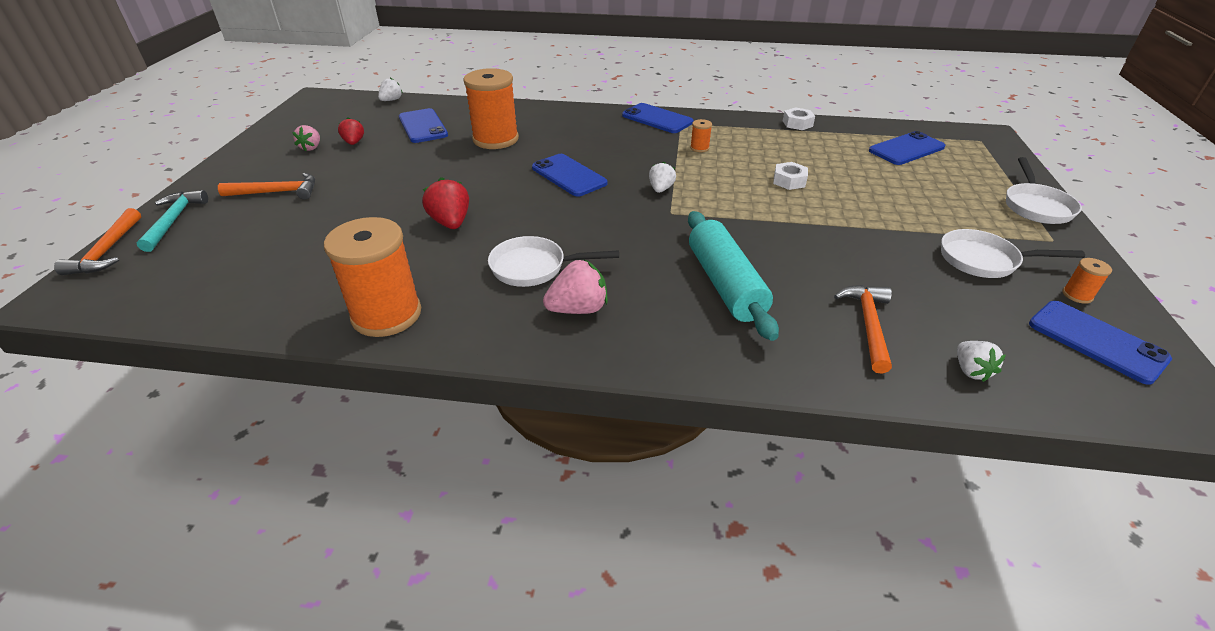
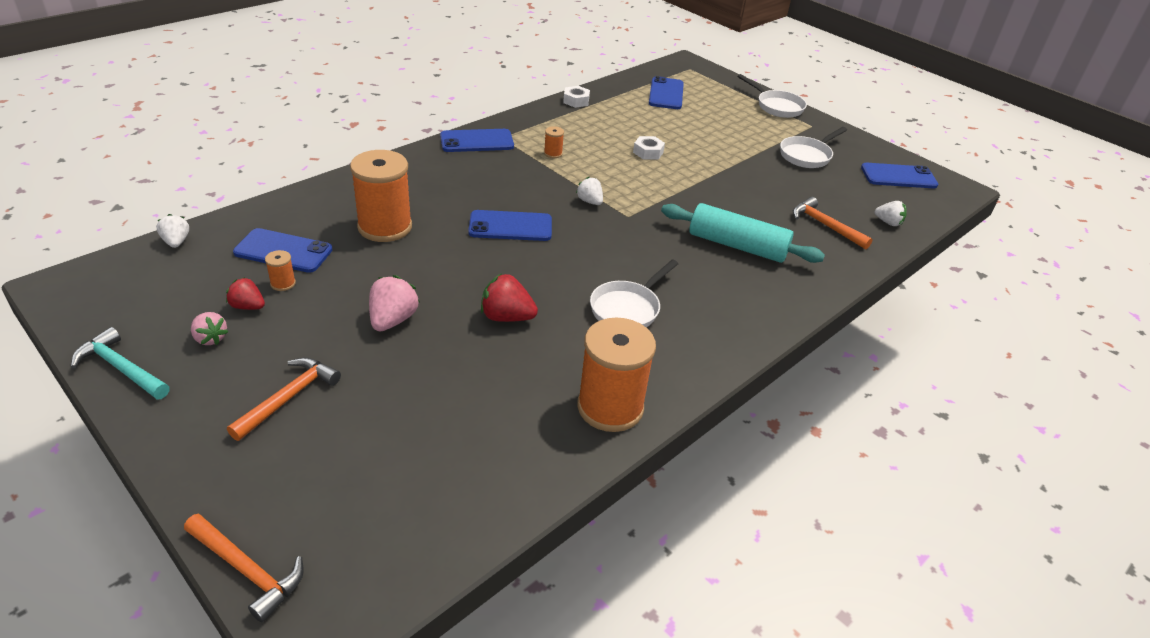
camera: 55 degrees left, 0 degrees up
turquoise hammer [136,190,208,252] -> turquoise hammer moved to [71,327,169,399]
pink strawberry [543,260,608,314] -> pink strawberry moved to [369,275,420,331]
orange spool [1062,258,1112,304] -> orange spool moved to [265,250,296,291]

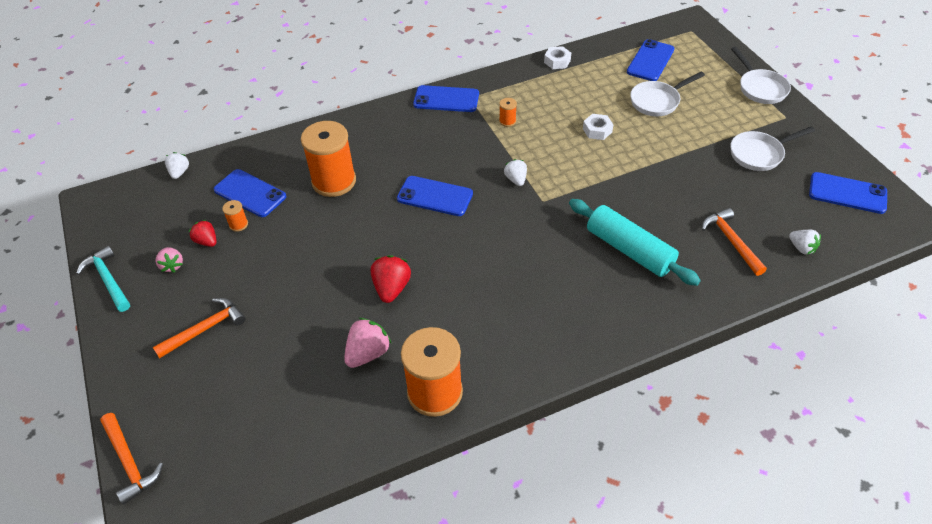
camera: 25 degrees right, 10 degrees up
pink strawberry [369,275,420,331] -> pink strawberry moved to [344,318,392,368]
red strawberry [481,273,538,322] -> red strawberry turned 60 degrees clockwise [371,255,411,303]
white pan [590,259,678,327] -> white pan moved to [630,72,705,116]

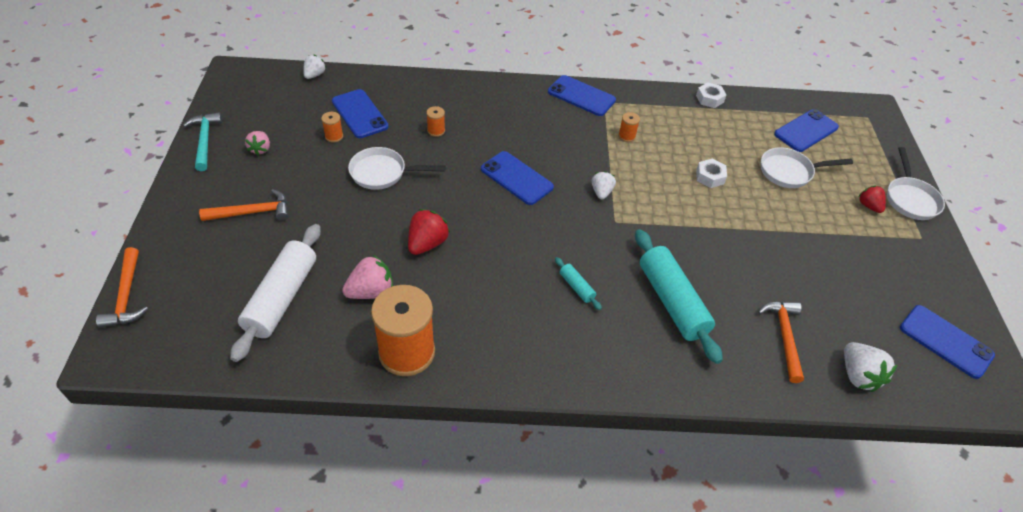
camera: 20 degrees right, 0 degrees up
red strawberry [189,220,216,247] -> red strawberry moved to [858,186,886,213]
orange spool [301,121,356,197] -> orange spool [426,106,445,137], size x0.41
white pan [730,126,815,171] -> white pan moved to [348,147,446,190]
white strawberry [789,230,821,255] -> white strawberry [844,342,897,392], size x1.54
none -> white rolling pin [230,224,321,362]
none -> turquoise rolling pin [555,257,602,310]

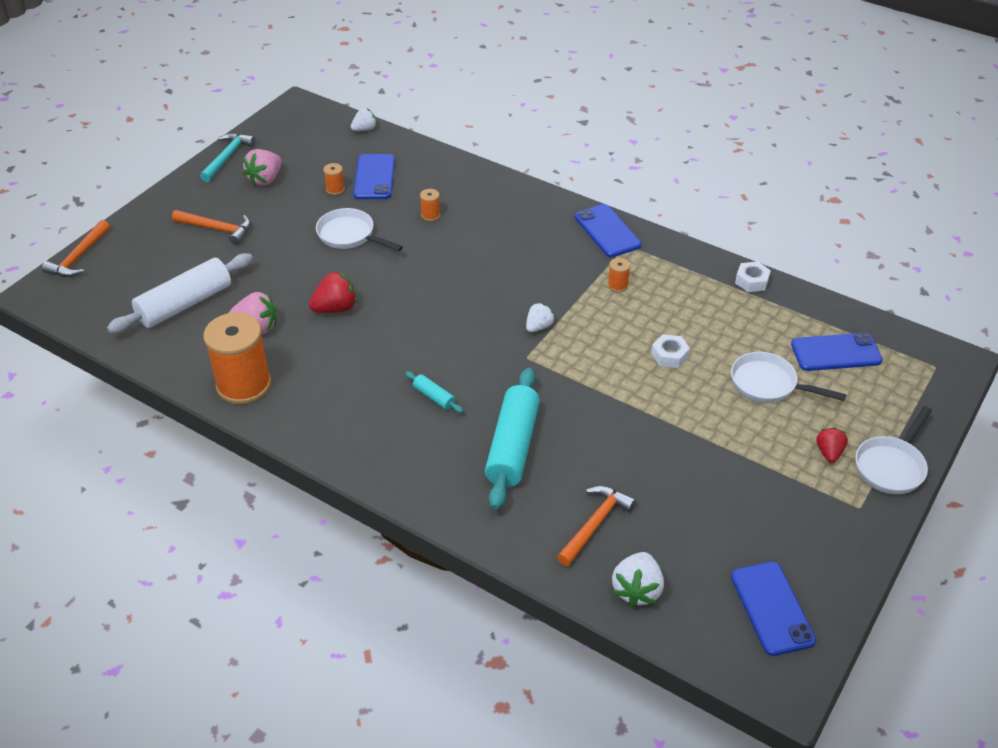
camera: 35 degrees right, 5 degrees down
pink strawberry [245,131,270,155] -> pink strawberry [243,149,282,186], size x1.54
blue phone [481,151,554,205] -> none
turquoise rolling pin [555,257,602,310] -> turquoise rolling pin turned 45 degrees counterclockwise [405,371,464,413]

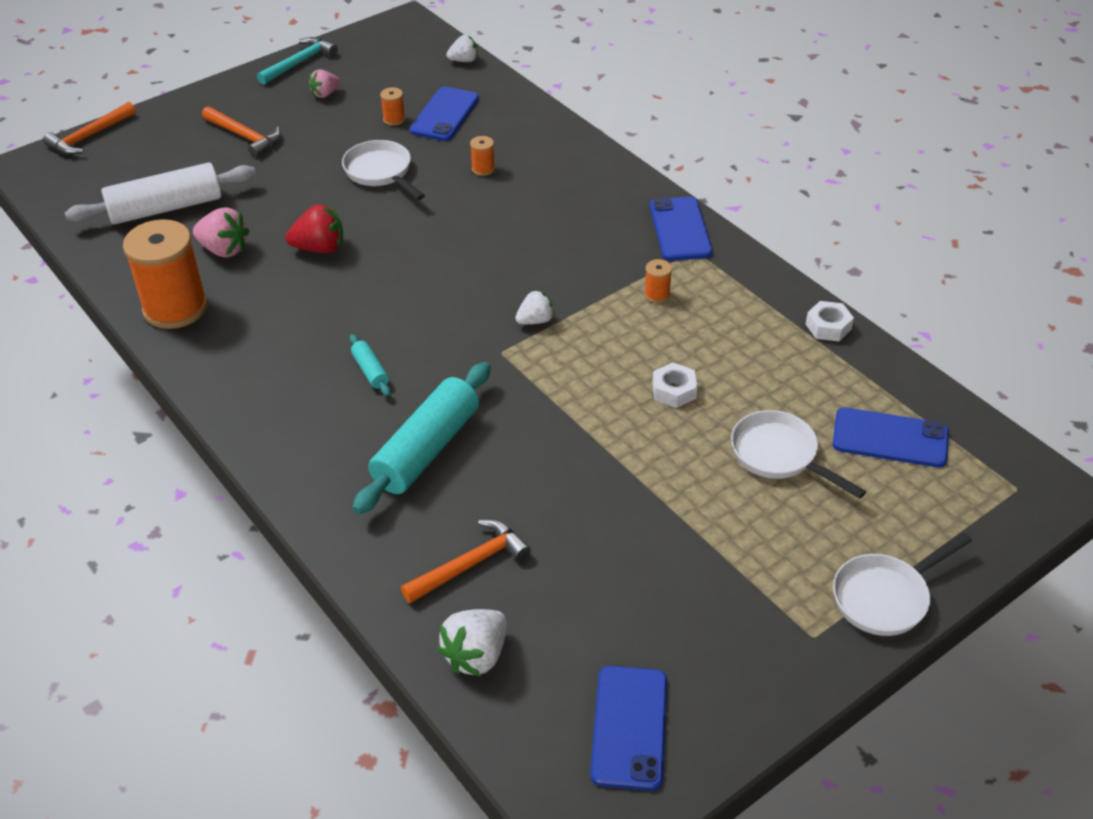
camera: 20 degrees right, 0 degrees up
pink strawberry [243,149,282,186] -> pink strawberry [309,69,341,98], size x0.65
red strawberry [816,427,848,463] -> none

